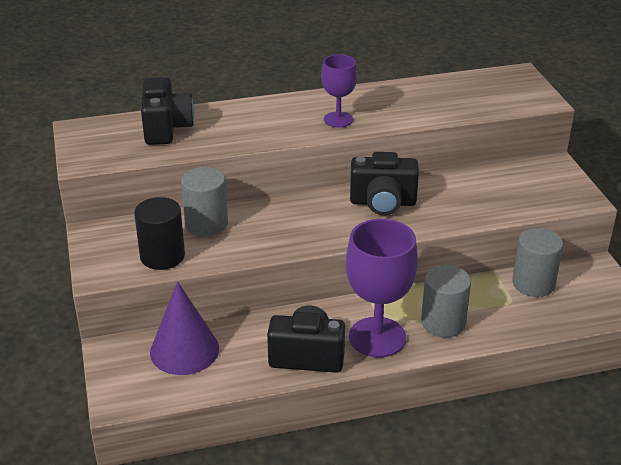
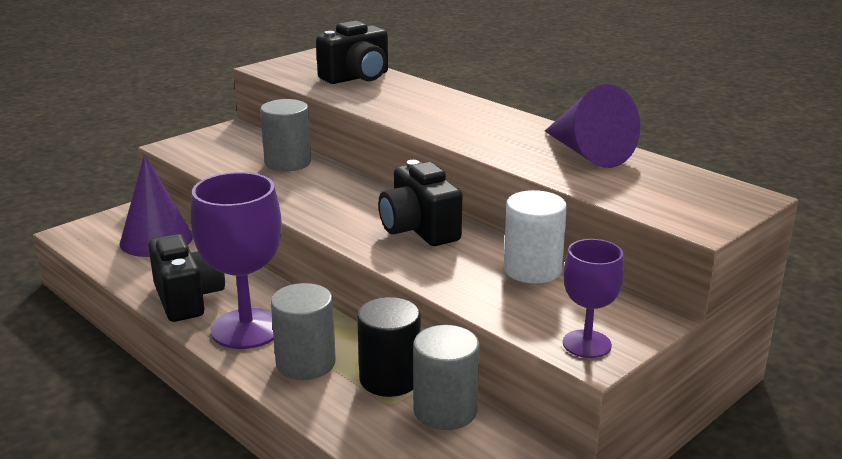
camera: 60 degrees right, 10 degrees down
black cylinder [134,197,185,270] -> black cylinder moved to [357,297,420,397]
purple goblet [321,54,357,128] -> purple goblet moved to [563,239,624,358]
none -> white cylinder [504,190,567,283]
none -> purple cone [545,84,640,168]

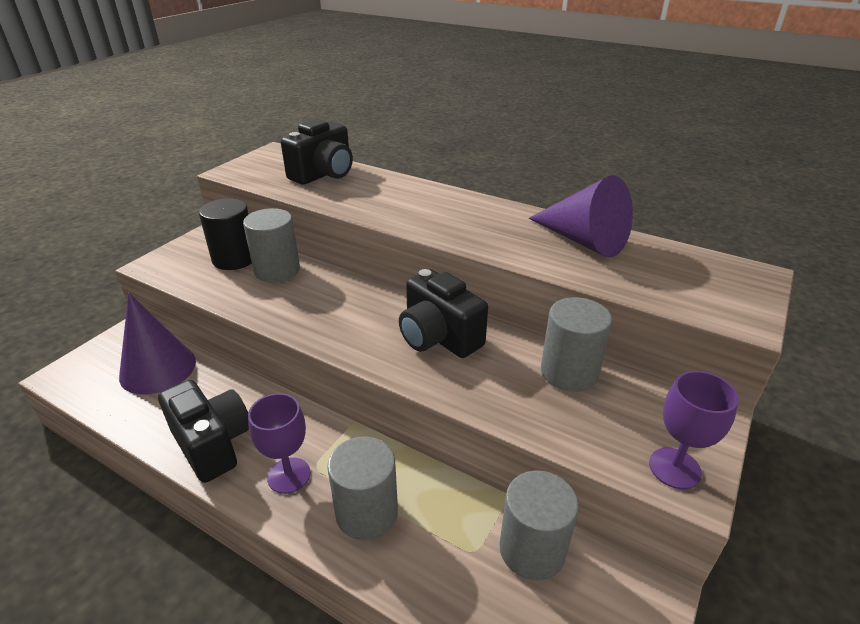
camera: 15 degrees left, 10 degrees up
purple goblet [191,172,282,349] -> purple goblet [248,393,311,494], size x0.58
black cylinder [357,297,420,397] -> black cylinder moved to [199,198,252,270]
white cylinder [504,190,567,283] -> grey cylinder [541,297,612,392]

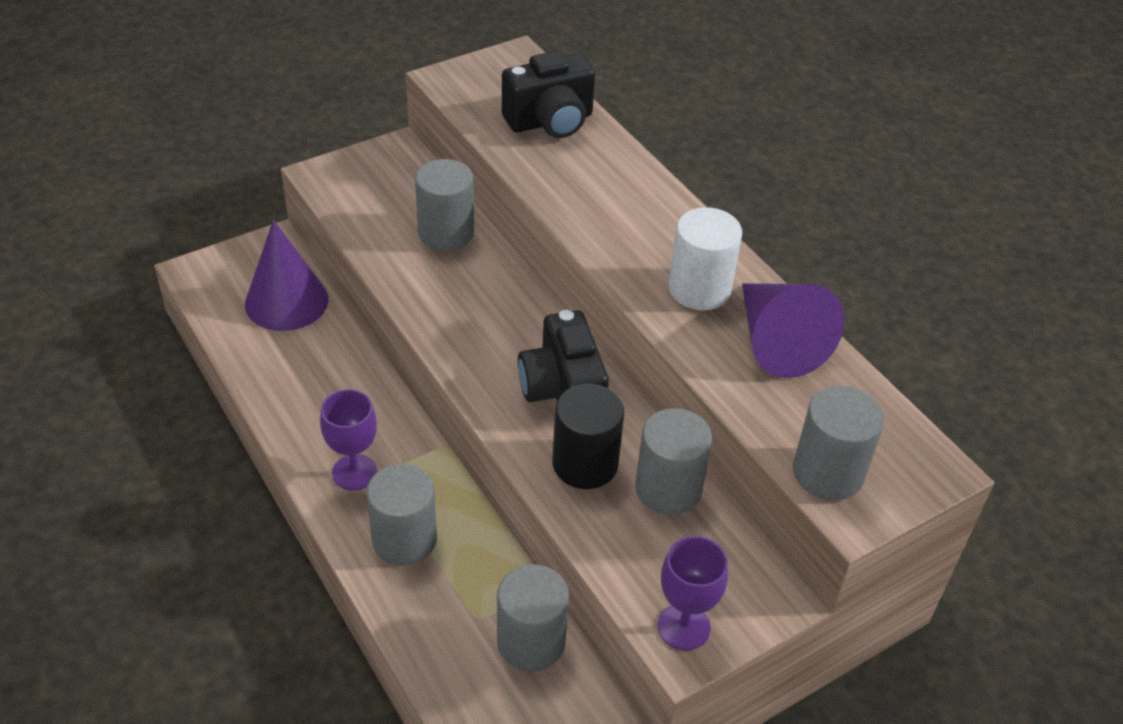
camera: 25 degrees right, 10 degrees up
black camera [158,380,249,483] -> none
black cylinder [199,198,252,270] -> black cylinder moved to [552,384,624,489]
none -> white cylinder [669,207,742,310]
none -> grey cylinder [793,386,884,500]

